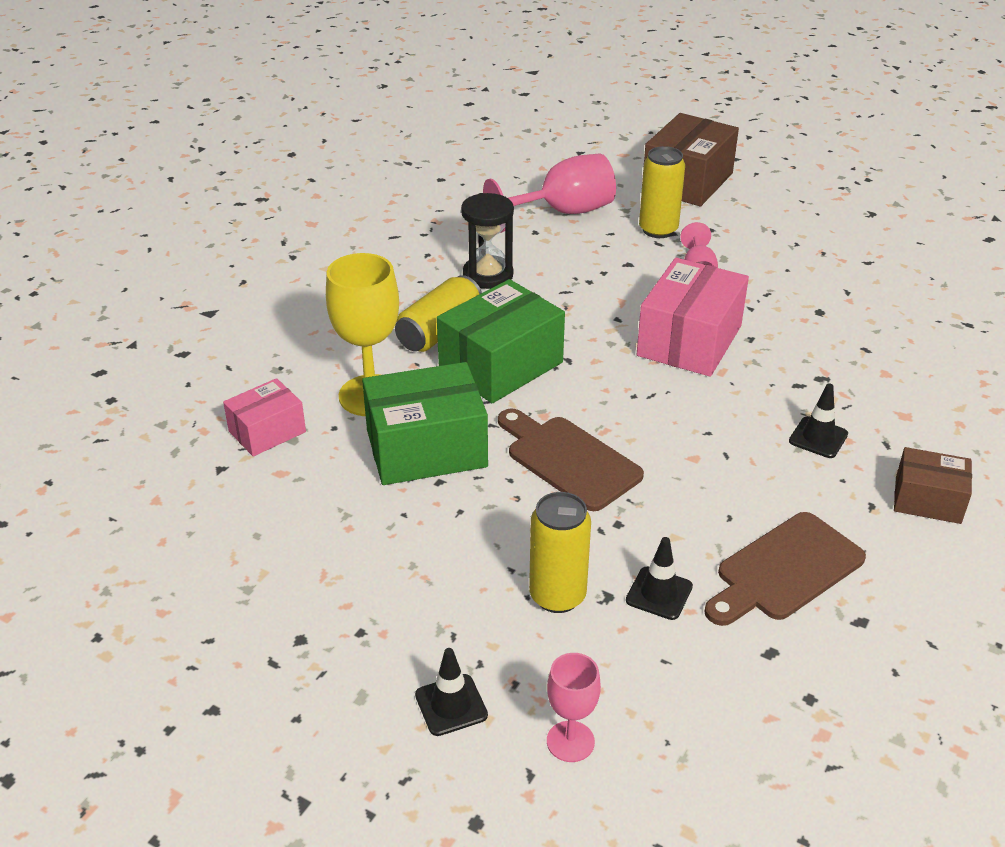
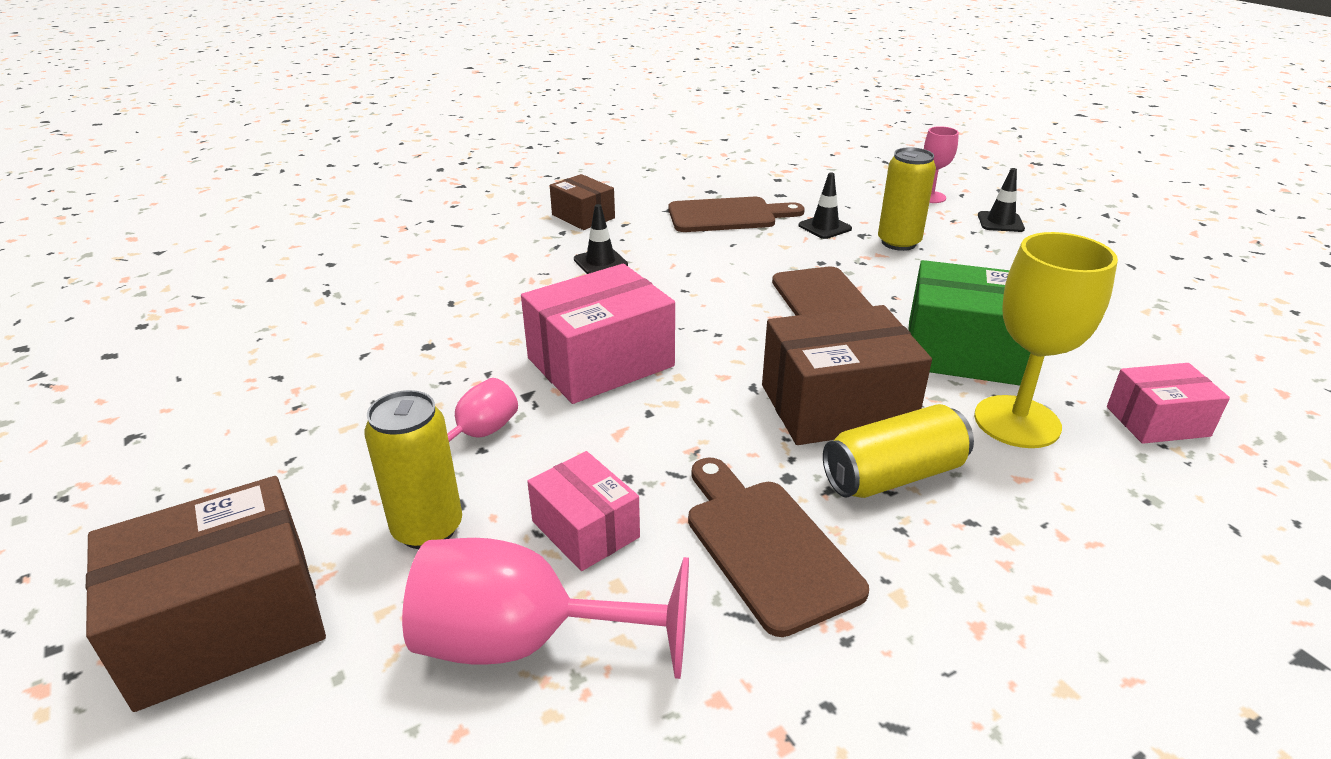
camera: 150 degrees left, 5 degrees down
green box [437,279,565,403] -> brown box [762,305,932,445]
black hourglass [461,193,514,289] -> brown cutting board [688,458,869,637]
none -> pink box [527,451,640,571]

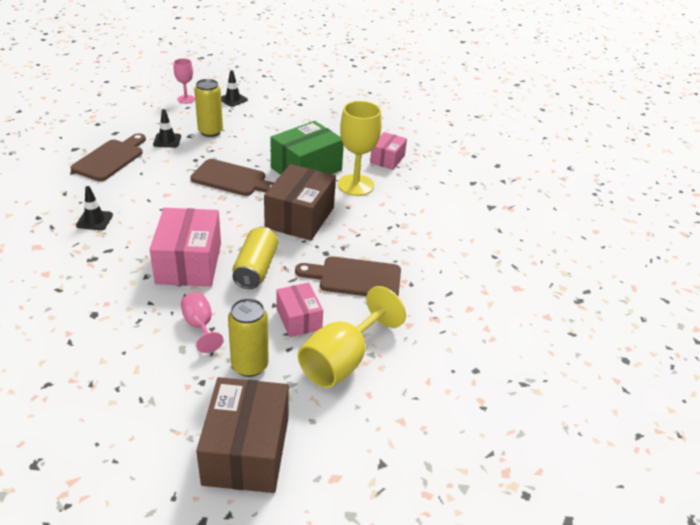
camera: 60 degrees left, 5 degrees up
pink goblet [402,538,689,679] -> yellow goblet [298,286,406,388]
pink box [527,451,640,571] -> pink box turned 75 degrees clockwise [277,283,323,337]
brown box [550,174,615,230] -> none
yellow can [823,404,974,498] -> yellow can moved to [232,227,278,289]

